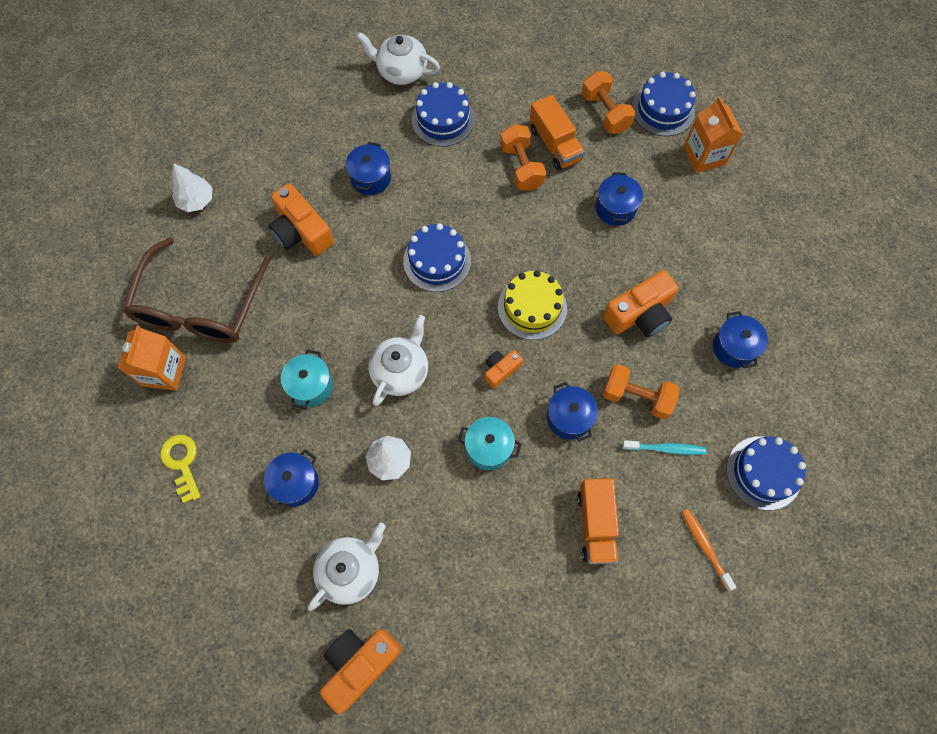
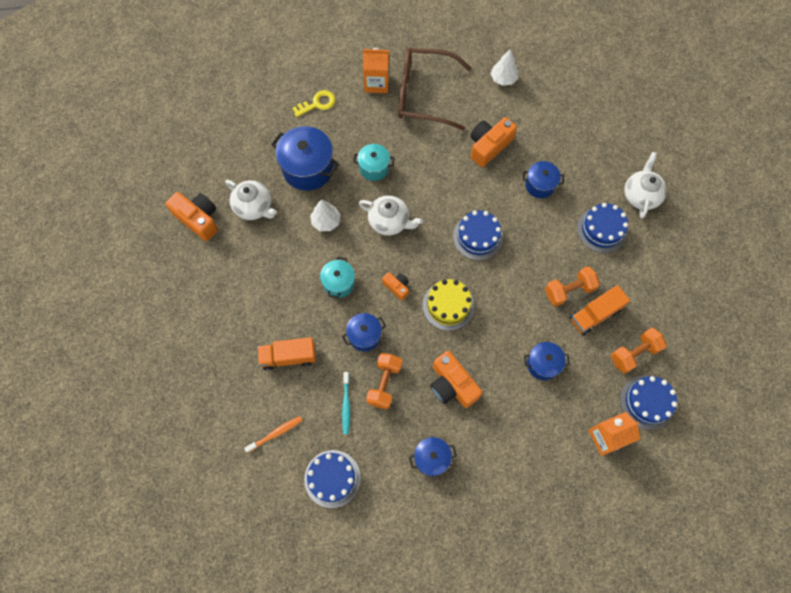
camera: 85 degrees right, 0 degrees up
blue pot [264,449,319,509] -> blue pot [271,126,339,191], size x1.71

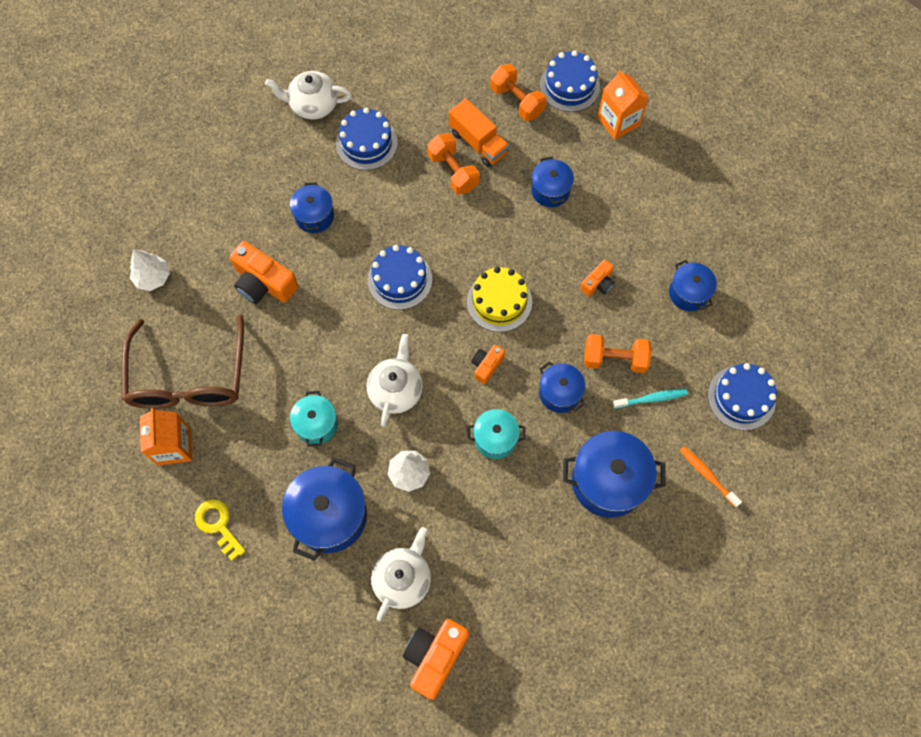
camera: 100 degrees left, 0 degrees up
orange truck [257,337,316,371] -> blue pot [563,431,666,518]
orange camera [430,351,482,408] -> orange camera [580,259,614,296], size x0.55

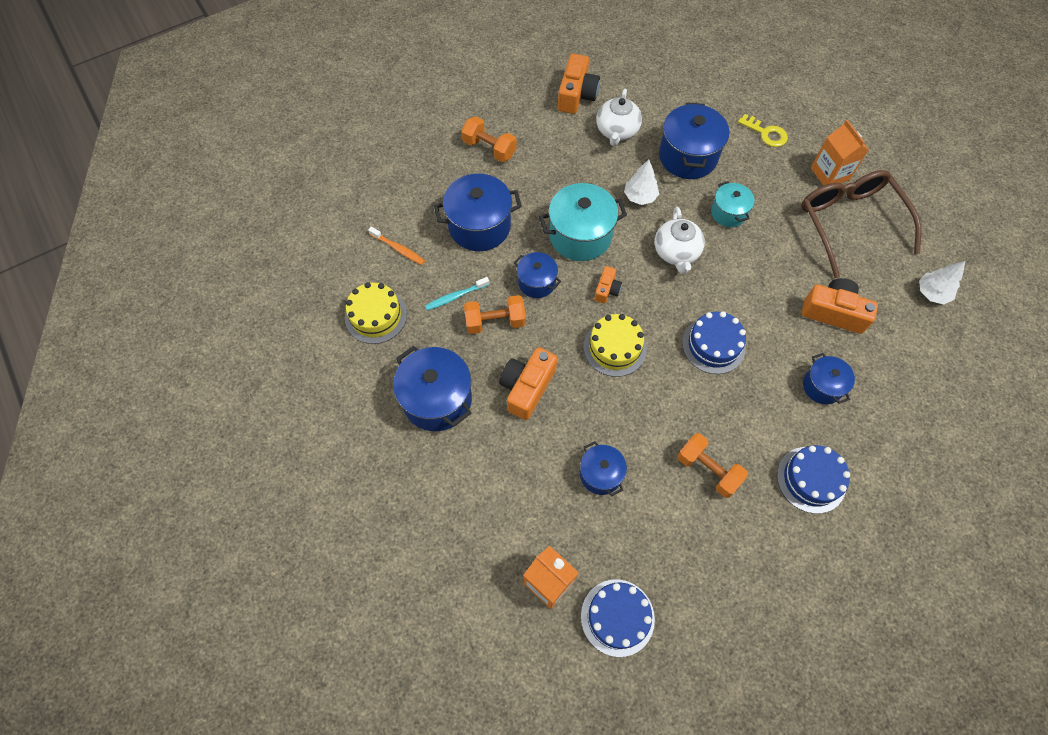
camera: 165 degrees right, 5 degrees down
white teapot [265,71,352,120] -> none
orange truck [449,98,509,167] -> none
turquoise pot [467,409,525,459] -> turquoise pot [539,183,627,261], size x1.71
orange dumbbell [490,64,547,121] -> orange dumbbell moved to [461,116,517,162]
orange camera [580,259,614,296] -> orange camera [499,347,557,420], size x1.82
blue pot [669,260,717,311] -> blue pot [393,346,472,431], size x1.71
blue cake [708,363,777,431] -> yellow cake [345,282,407,344]

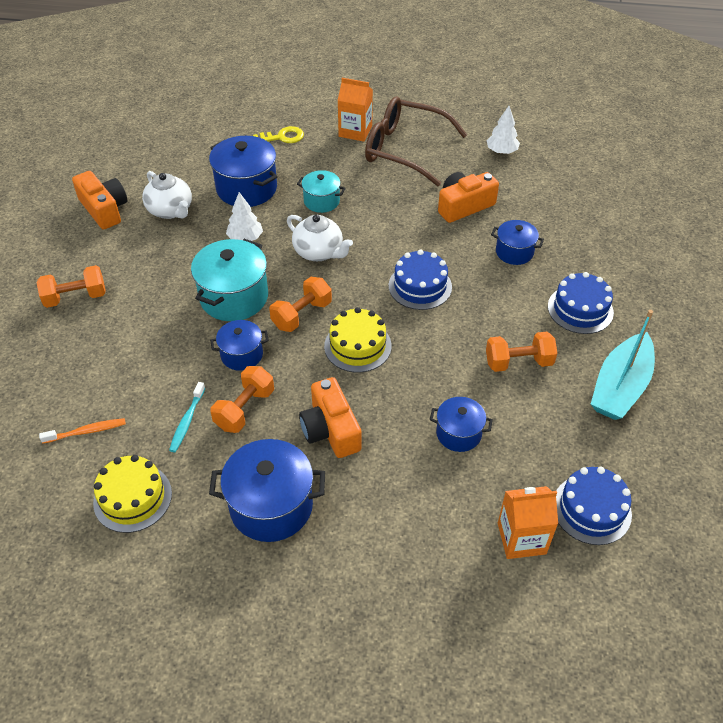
camera: 50 degrees left, 15 degrees down
blue pot [434,174,522,251] -> none
orange camera [594,266,622,304] -> orange dumbbell [269,277,332,332]
none -> turquoise boat [591,310,655,420]

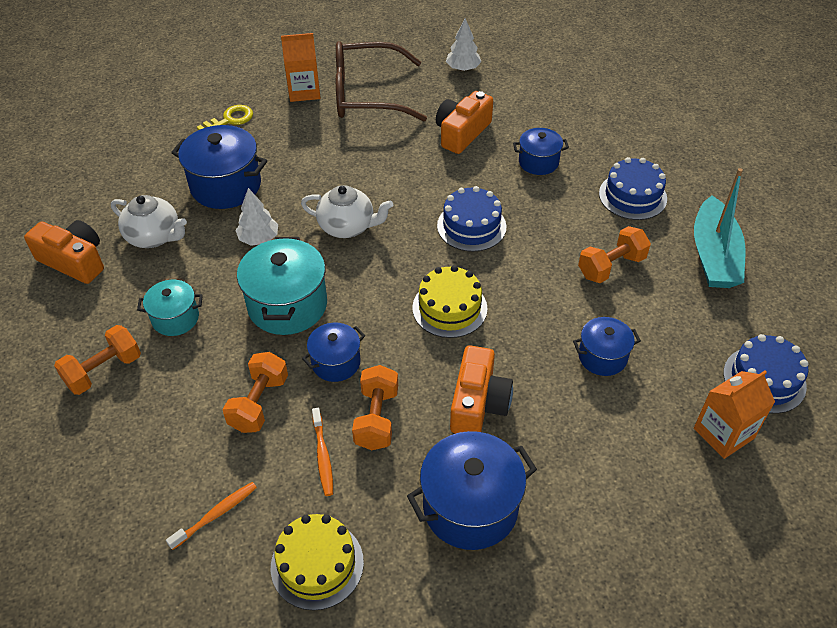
camera: 25 degrees left, 0 degrees up
turquoise toothbrush [169,382,205,452] -> orange toothbrush [312,408,333,496]
orange dumbbell [269,277,332,332] -> orange dumbbell moved to [222,352,288,433]
turquoise pot [297,170,346,213] -> turquoise pot moved to [137,280,203,336]
orange camera [299,377,362,458] -> orange camera turned 120 degrees counterclockwise [450,345,513,434]

